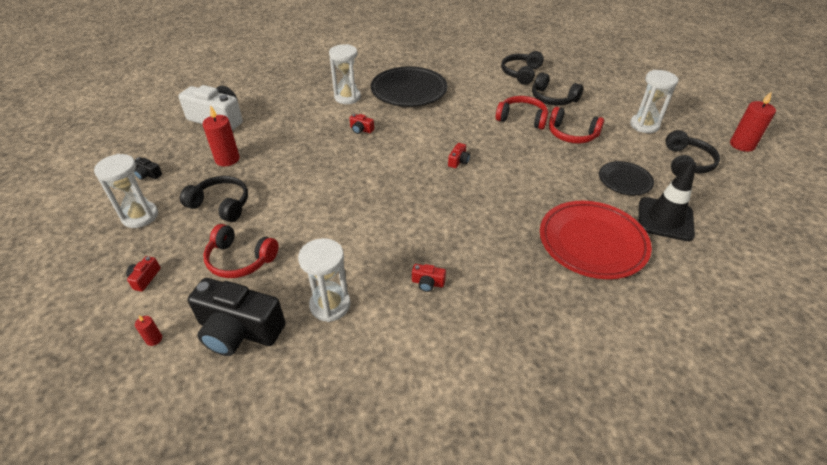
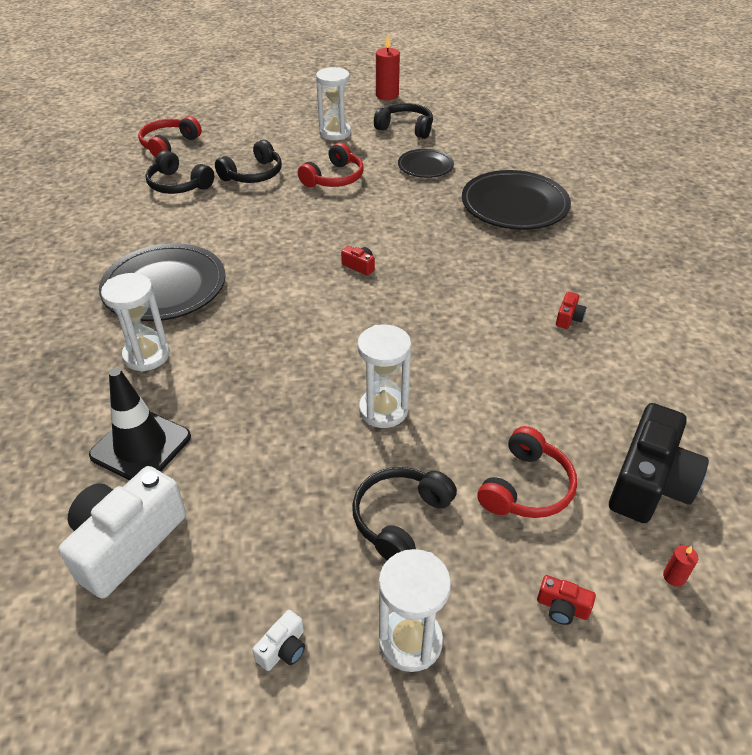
camera: 80 degrees left, 0 degrees up
black camera [134,157,162,180] -> white camera [252,610,305,671]
red candle [203,105,240,166] -> none
white hourglass [298,238,351,322] -> white hourglass moved to [357,325,411,428]
red camera [350,114,374,134] -> none
red headphones [496,96,548,130] -> red headphones moved to [138,116,202,158]
red plate [540,201,652,279] -> black plate [462,170,571,230]
black traffic cone [638,161,696,241] -> black traffic cone moved to [89,368,191,481]

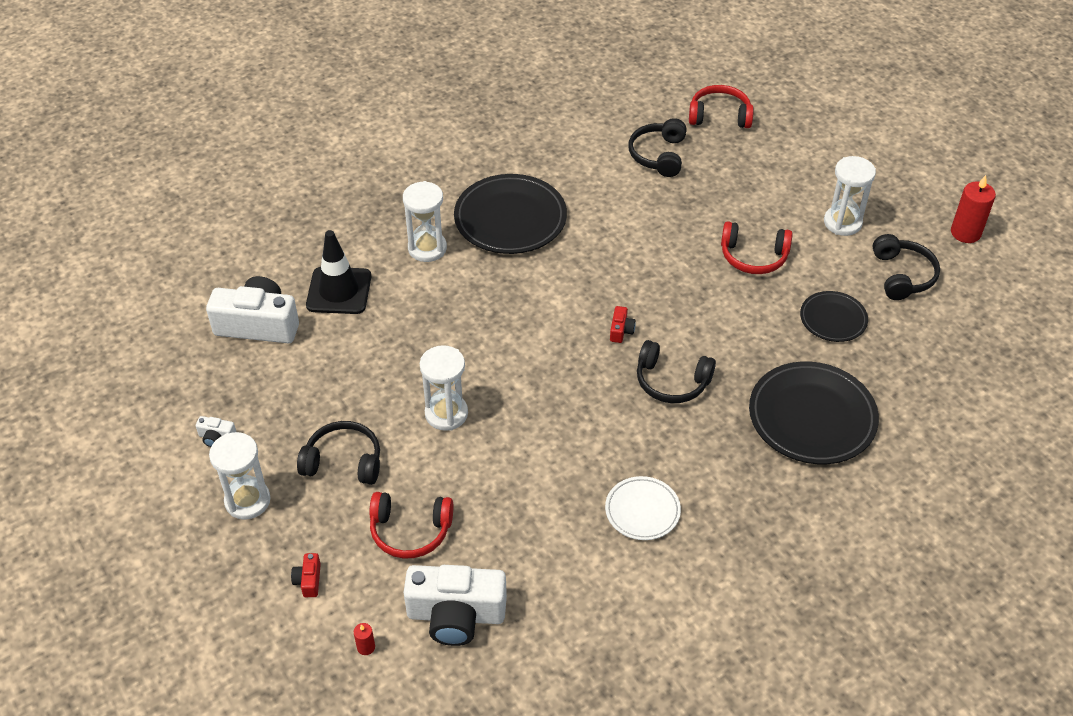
camera: 65 degrees right, 5 degrees up
black headphones [215,140,282,183] -> black headphones moved to [637,340,716,403]
red camera [556,292,586,329] -> white plate [605,476,681,540]
black camera [609,403,709,523] -> white camera [404,565,507,646]

